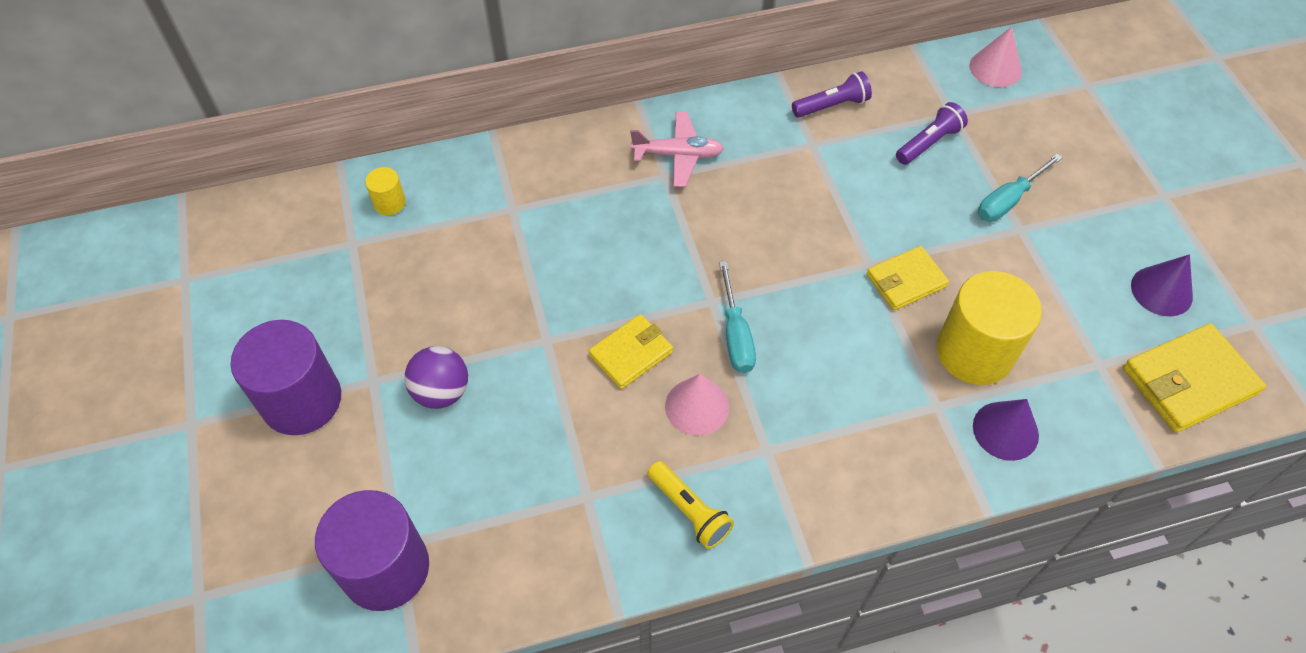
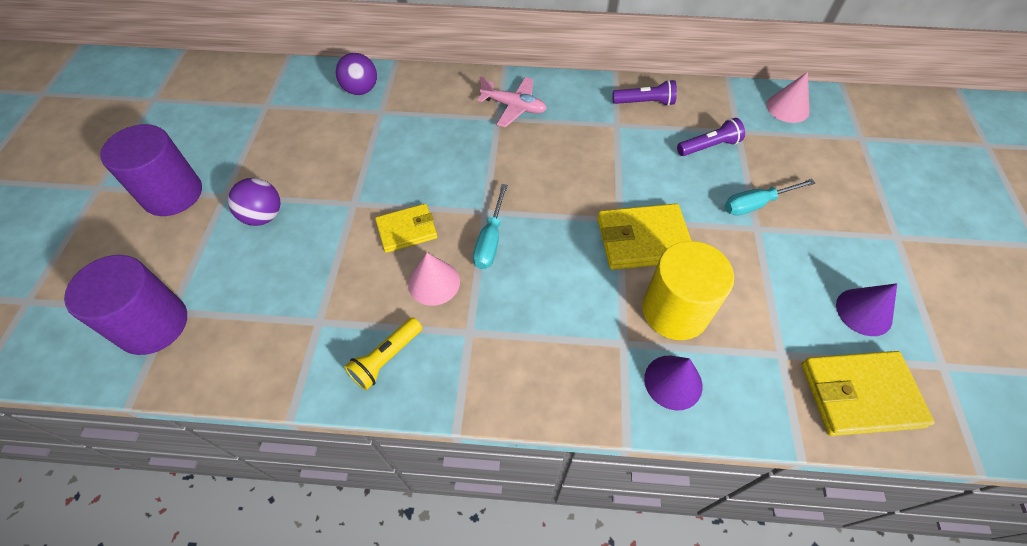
camera: 20 degrees right, 0 degrees up
yellow cylinder [365,167,406,215] -> none
yellow flashlight [647,461,734,549] -> yellow flashlight turned 60 degrees clockwise [344,317,422,390]
yellow wallet [867,246,949,310] -> yellow wallet [597,204,692,270], size x1.55
none -> purple ball [336,53,377,95]

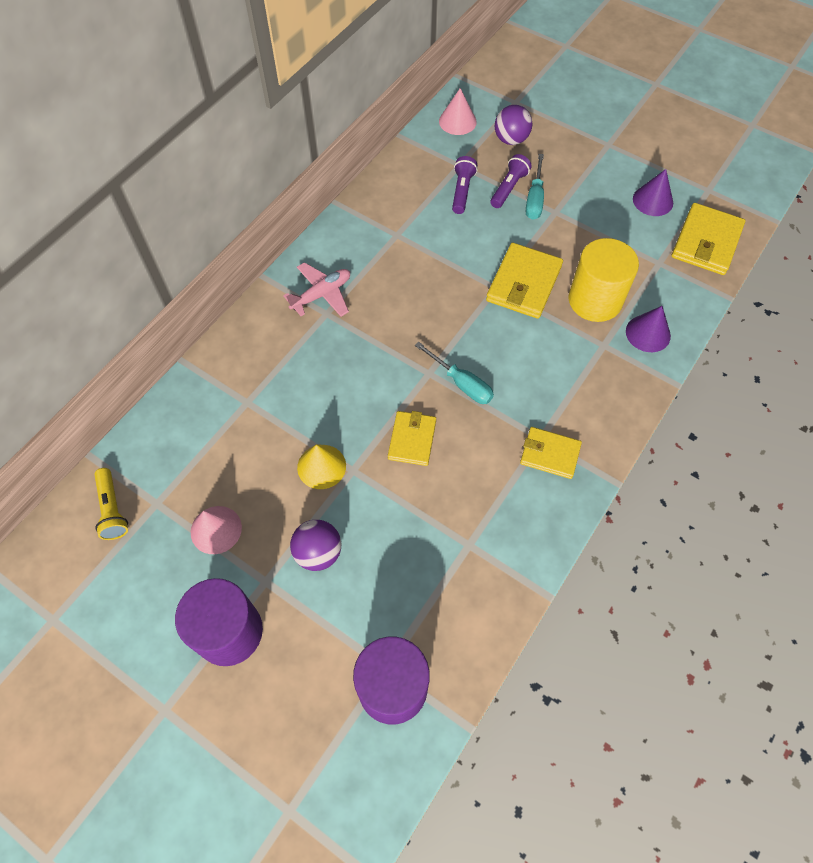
camera: 60 degrees left, 5 degrees up
purple ball [336,53,377,95] -> purple ball moved to [495,105,532,145]
yellow flashlight [344,317,422,390] -> yellow flashlight moved to [94,468,128,540]
pink cone [408,253,460,306] -> pink cone moved to [191,506,242,554]
purple flashlight [613,80,677,106] -> purple flashlight moved to [490,154,532,208]
none -> yellow cone [297,444,346,489]
none -> yellow wallet [520,427,582,479]

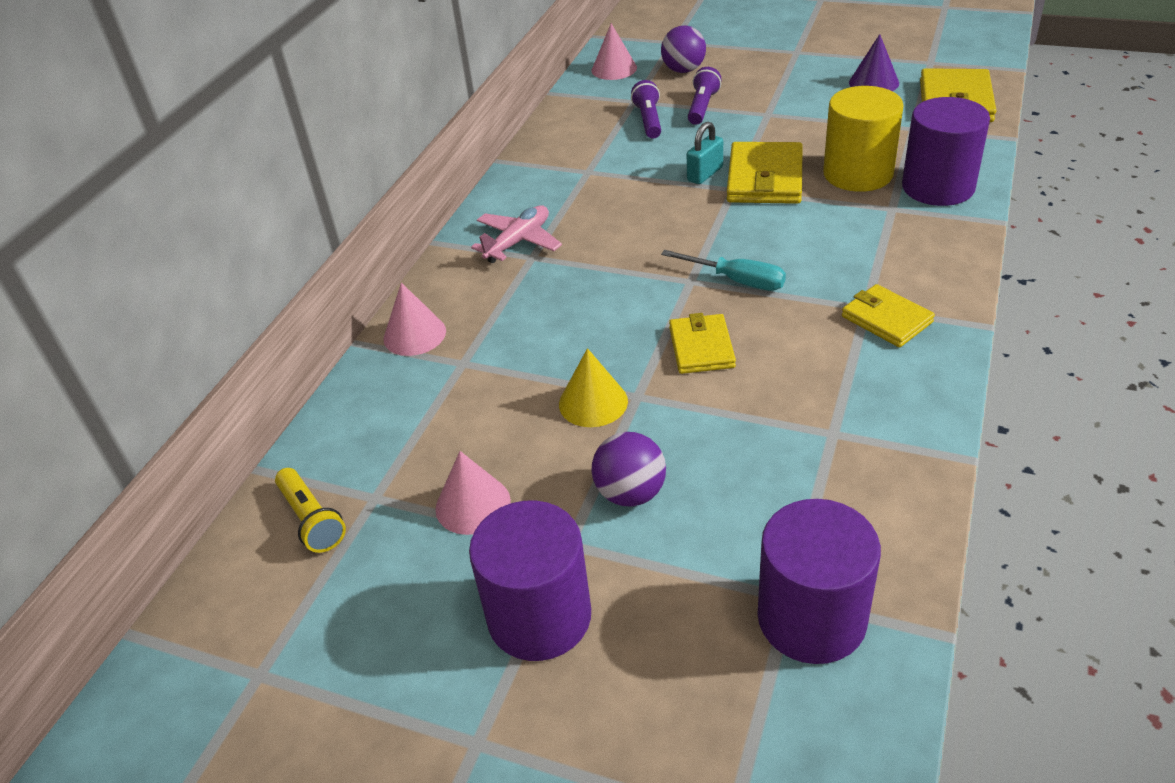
camera: 10 degrees left, 20 degrees down
yellow wallet [520,427,582,479] -> yellow wallet turned 45 degrees clockwise [842,284,935,347]
turquoise screwdriver [526,154,544,220] -> none
purple cone [626,306,671,352] -> purple cylinder [902,97,990,206]
none -> pink cone [383,283,446,356]
none -> turquoise padlock [687,122,723,184]

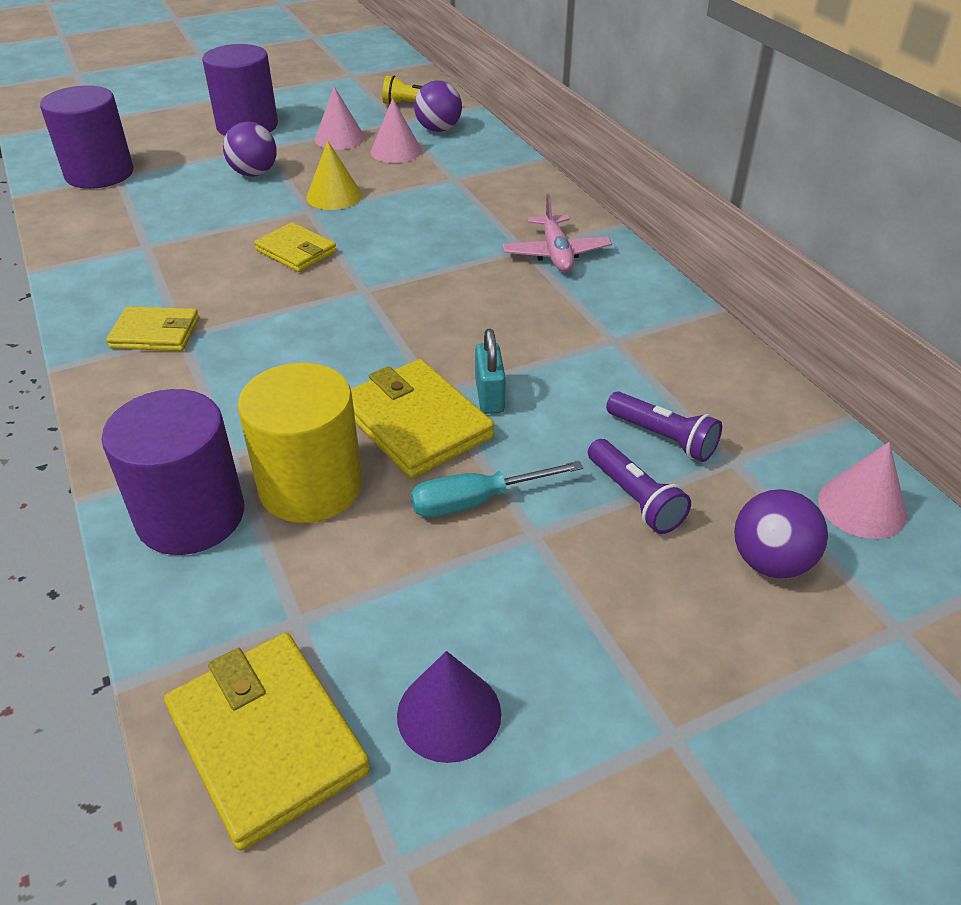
camera: 130 degrees right, 0 degrees up
pink cone [383,283,446,356] -> pink cone moved to [371,98,422,163]
turquoise screwdriver [661,250,786,291] -> turquoise screwdriver moved to [411,461,583,518]
none -> purple ball [414,81,462,132]

